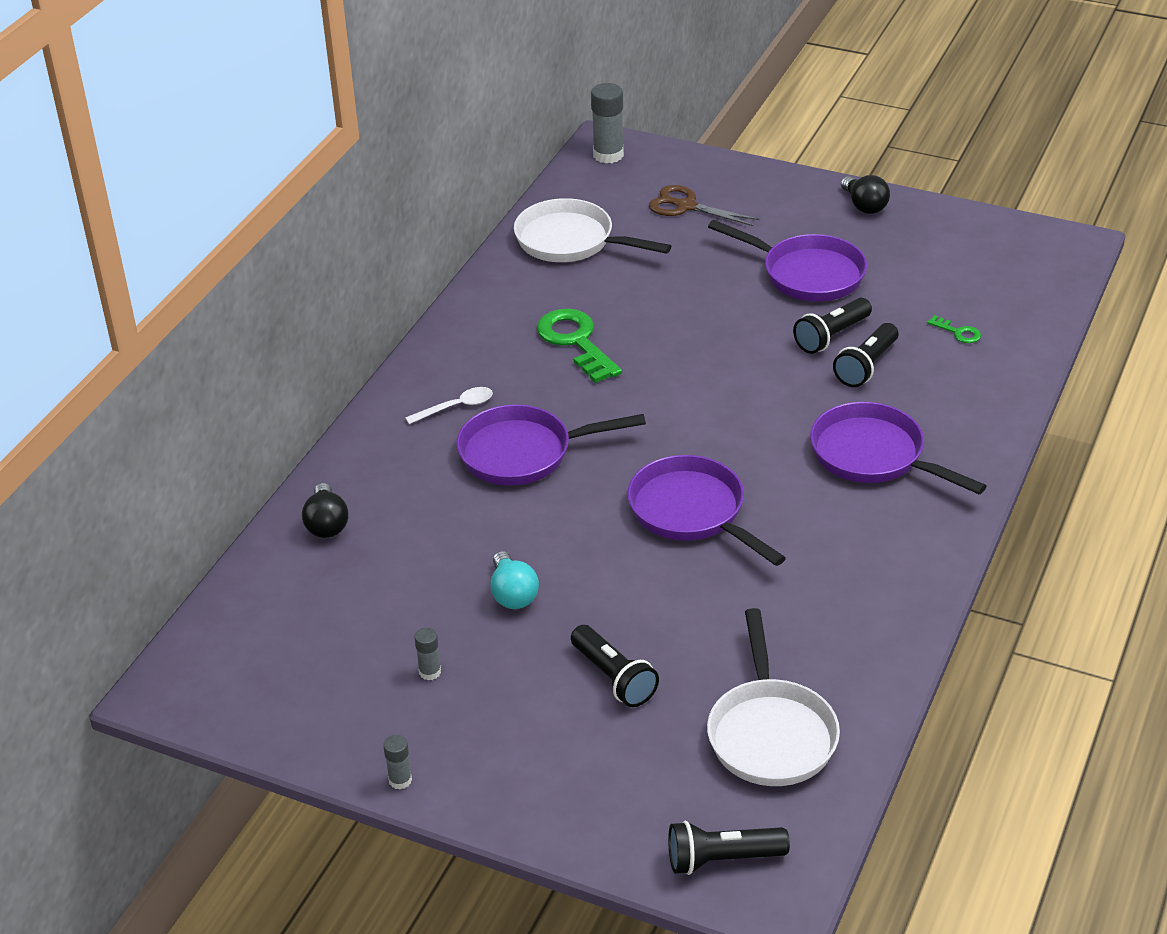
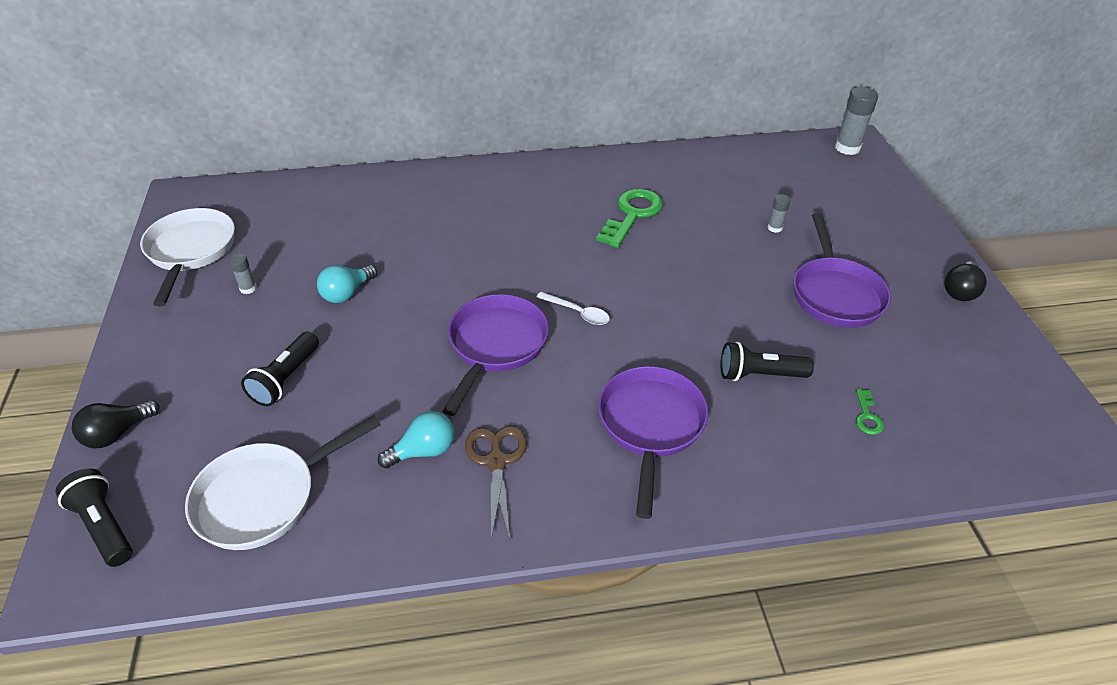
camera: 55 degrees right, 5 degrees up
black light bulb [302,483,348,538] -> black light bulb moved to [72,400,160,448]
grey glue stick [383,735,412,789] -> grey glue stick moved to [768,194,791,233]
white spoon [405,387,493,424] -> white spoon moved to [536,292,610,325]
purple pan [456,404,646,485] -> none
white pan [514,198,671,262] -> white pan moved to [140,208,235,306]
brown scissors [649,185,760,226] -> brown scissors moved to [465,426,527,539]
black flashlight [793,298,872,354] -> none
none -> turquoise light bulb [378,411,454,468]

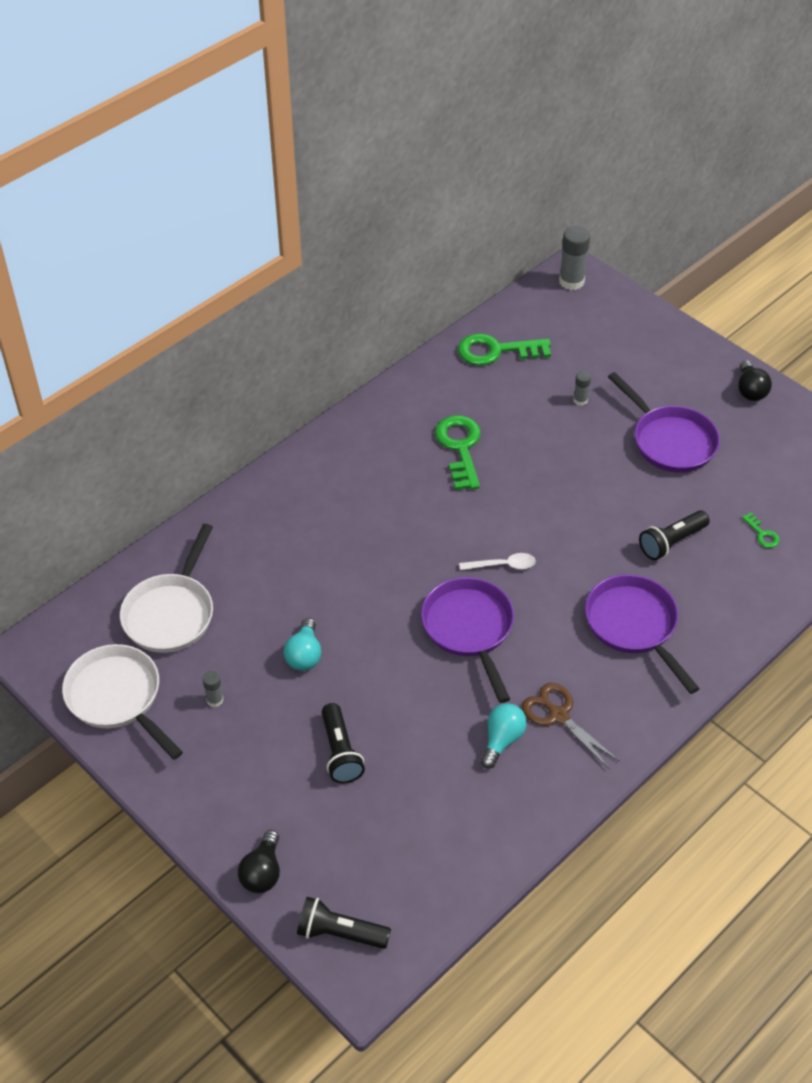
camera: 35 degrees left, 5 degrees up
white pan [185,415,381,550] -> white pan moved to [120,524,213,653]
none -> green key [458,333,551,366]

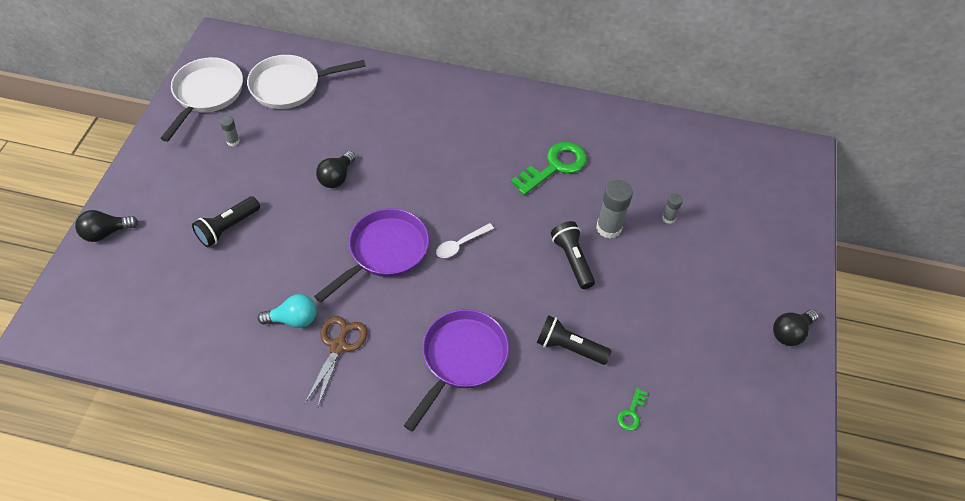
camera: 55 degrees right, 5 degrees up
turquoise light bulb [283,618,321,671] -> none
black flashlight [297,897,391,949] -> black flashlight moved to [551,221,595,289]
green key [458,333,551,366] -> none
white spoon [459,553,536,570] -> white spoon turned 90 degrees clockwise [436,223,494,258]
grey glue stick [559,226,590,290] -> grey glue stick moved to [596,180,633,239]
purple pan [608,372,720,473] -> none
none -> black light bulb [316,151,356,188]

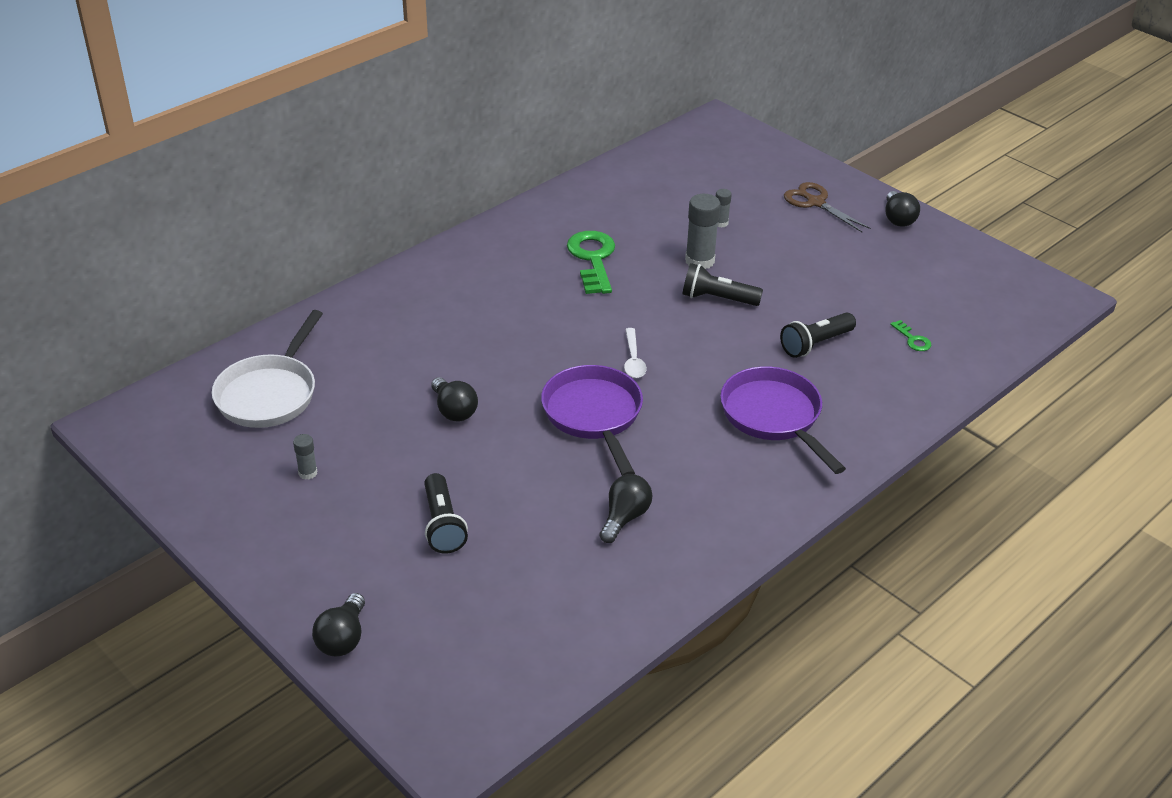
camera: 55 degrees left, 15 degrees down
white pan [160,57,243,142] -> none
turquoise light bulb [257,294,317,328] -> black light bulb [599,474,652,543]
brown scissors [305,316,367,406] -> brown scissors moved to [784,182,871,232]

